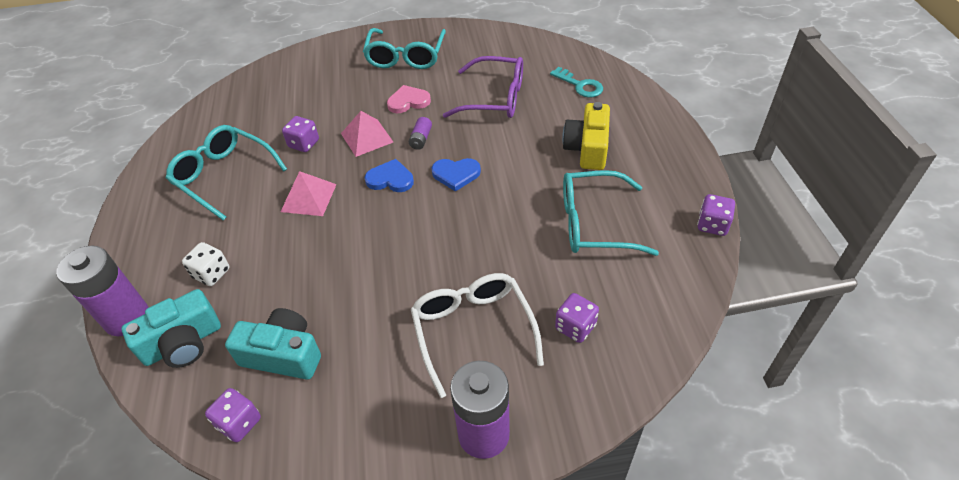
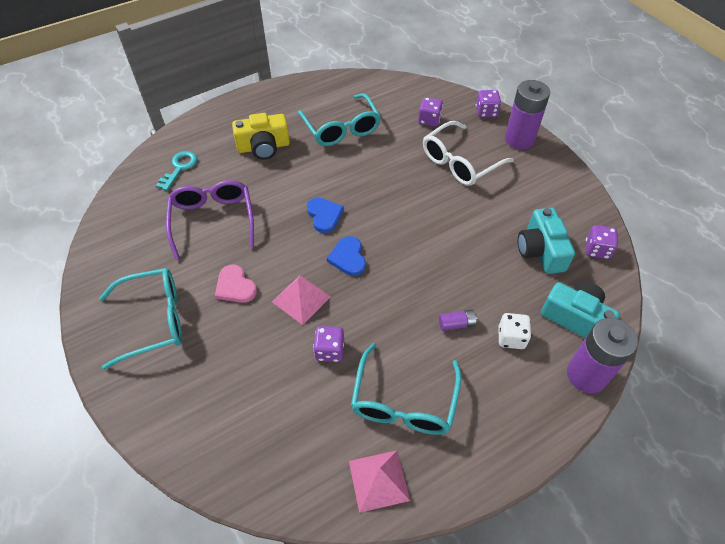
camera: 115 degrees left, 5 degrees up
pink pyramid [281,171,337,216] -> pink pyramid moved to [349,450,410,513]
purple battery [409,117,432,150] -> purple battery moved to [439,310,477,331]
purple dice [697,194,735,236] -> purple dice moved to [476,90,501,118]

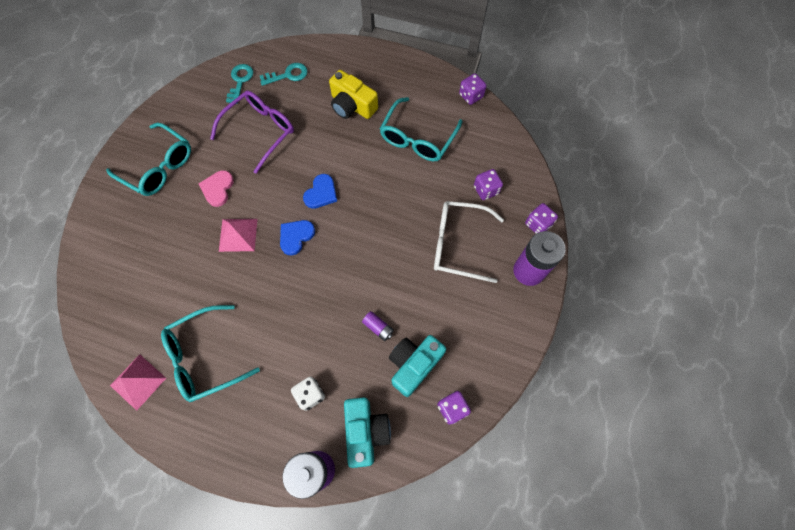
camera: 50 degrees right, 15 degrees up
purple dice [313,326,344,362] -> purple dice moved to [459,73,487,105]
purple battery [439,310,477,331] -> purple battery moved to [362,311,394,341]
none -> turquoise key [226,64,253,104]

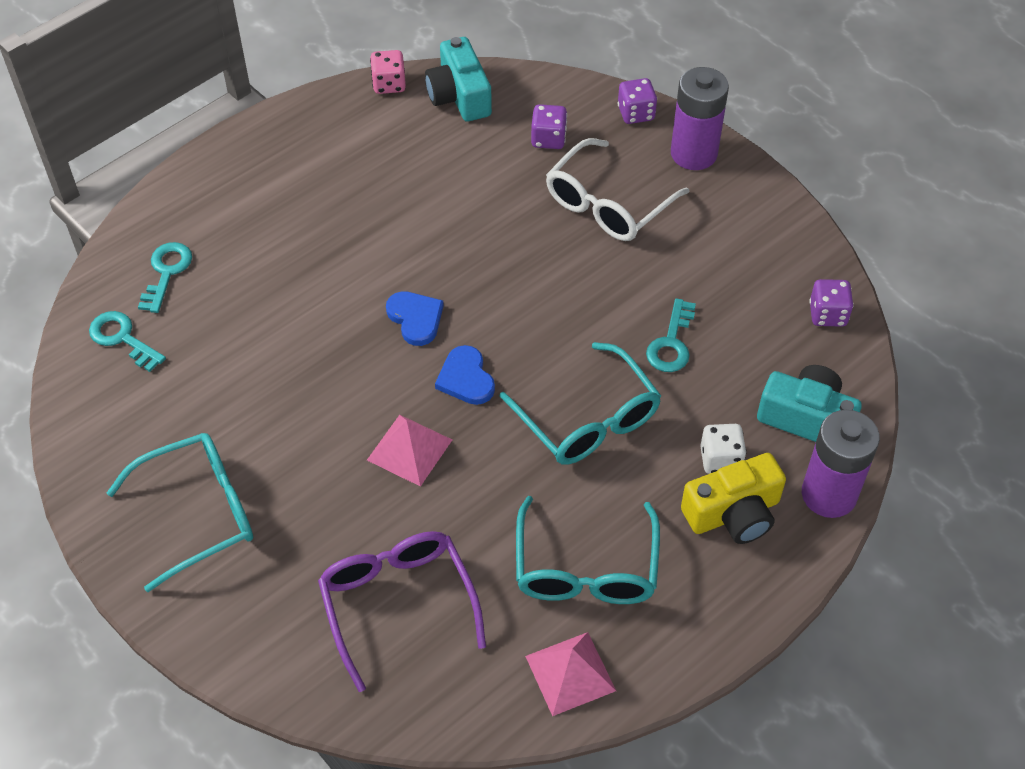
camera: 60 degrees left, 15 degrees down
pink heart [198,170,234,207] -> none
purple glasses [210,90,294,174] -> purple glasses moved to [318,531,486,692]
yellow camera [329,70,378,119] -> yellow camera moved to [681,453,786,544]
purple battery [362,311,394,341] -> turquoise key [646,298,696,372]
turquoise glasses [380,97,462,161] -> turquoise glasses moved to [499,342,661,465]
turquoise camera [389,335,446,397] -> turquoise camera moved to [425,37,492,122]
purple dice [459,73,487,105] -> pink dice [370,50,406,94]

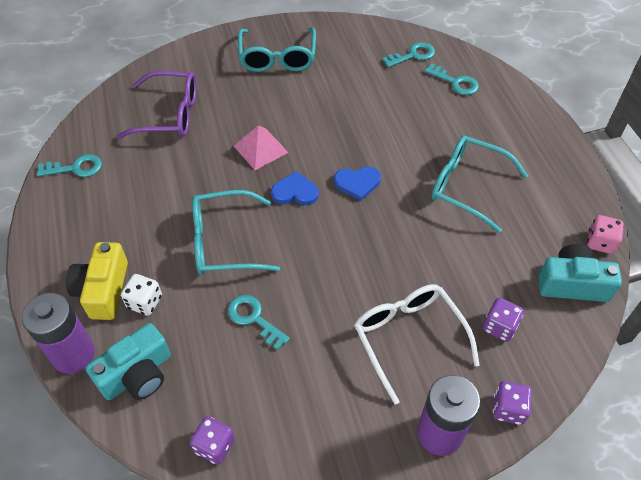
camera: 115 degrees right, 0 degrees up
turquoise glasses [516,496,660,604] -> turquoise glasses moved to [431,135,528,233]
pink pyramid [525,632,616,716] -> turquoise key [37,154,102,177]

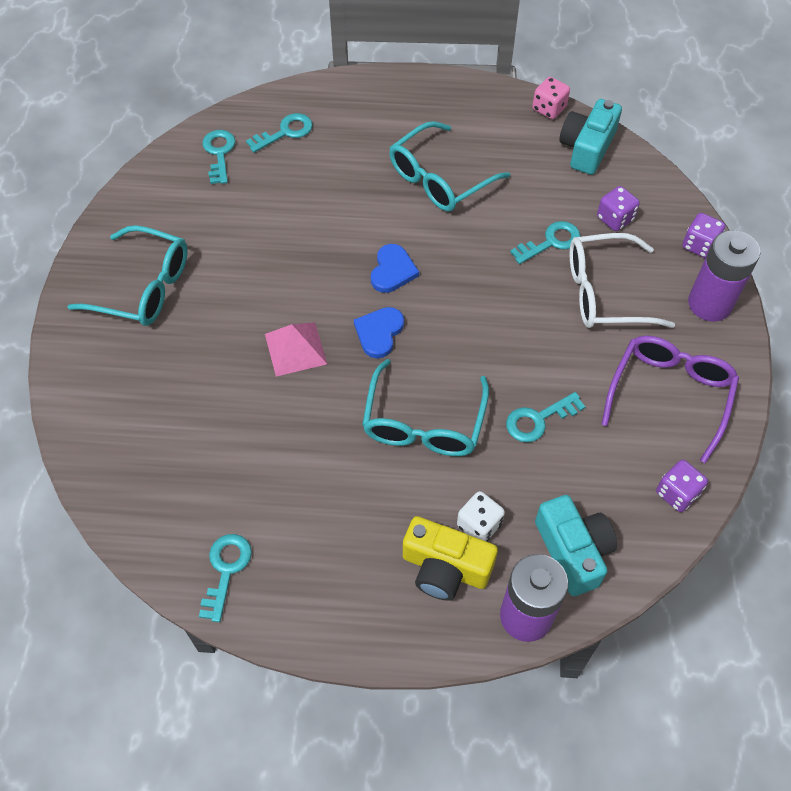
camera: 70 degrees left, 5 degrees up
purple glasses [116,71,197,139] -> purple glasses moved to [601,336,739,463]
none -> turquoise key [510,221,581,264]

